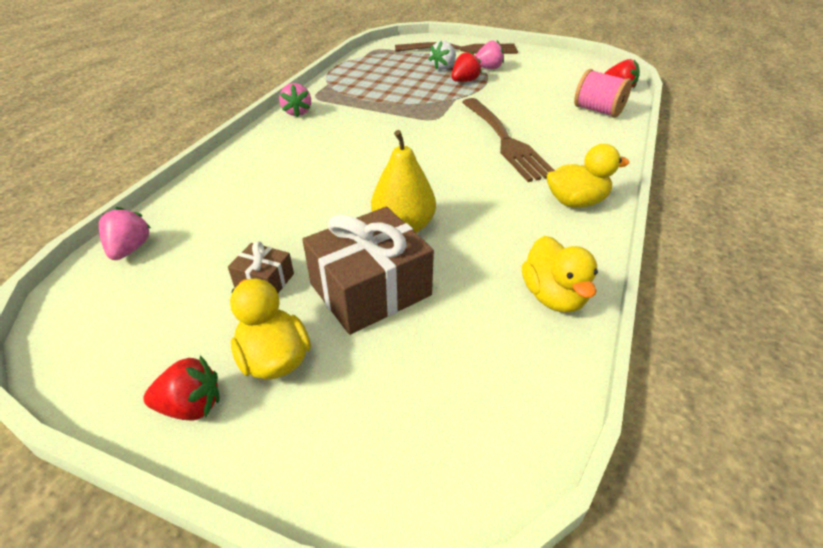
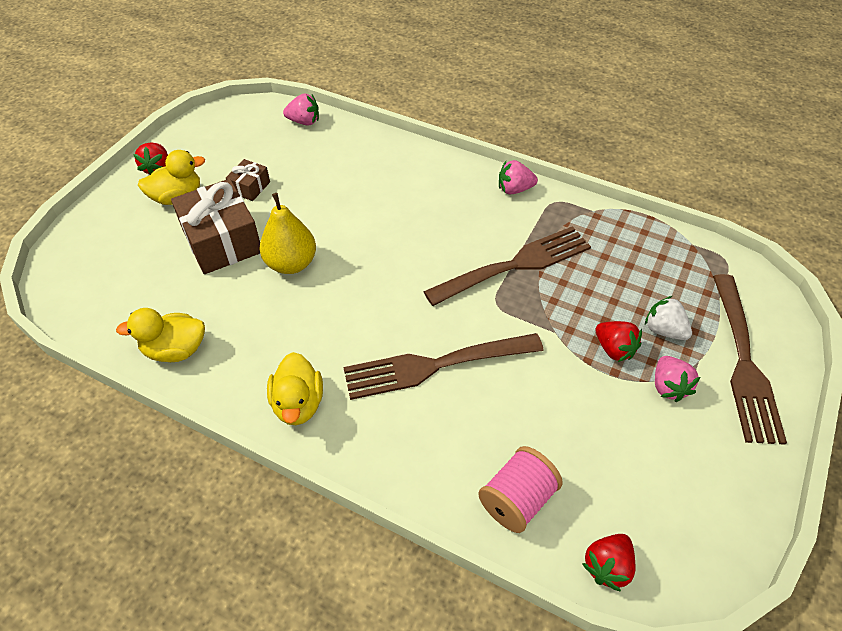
camera: 95 degrees right, 10 degrees up
none -> brown fork [423,226,591,306]

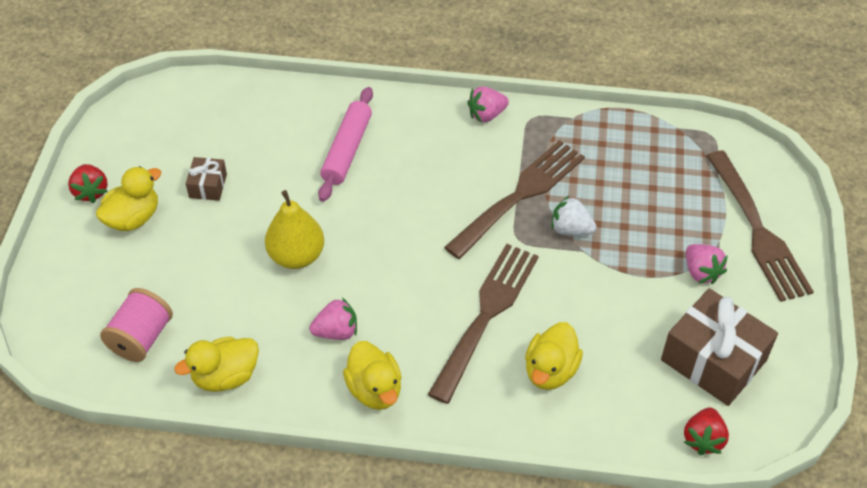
camera: 20 degrees left, 0 degrees up
brown gift [171,179,260,274] -> brown gift moved to [661,288,778,406]
pink strawberry [283,93,319,126] -> pink strawberry moved to [309,298,357,340]
brown fork [344,333,544,400] -> brown fork turned 150 degrees clockwise [428,244,539,404]
pink spool [478,446,563,533] -> pink spool moved to [100,288,173,362]
red strawberry [595,321,642,362] -> none
white strawberry [645,296,692,340] -> white strawberry moved to [551,195,597,236]
none -> pink rolling pin [318,87,373,202]
none -> yellow duck [525,322,583,390]

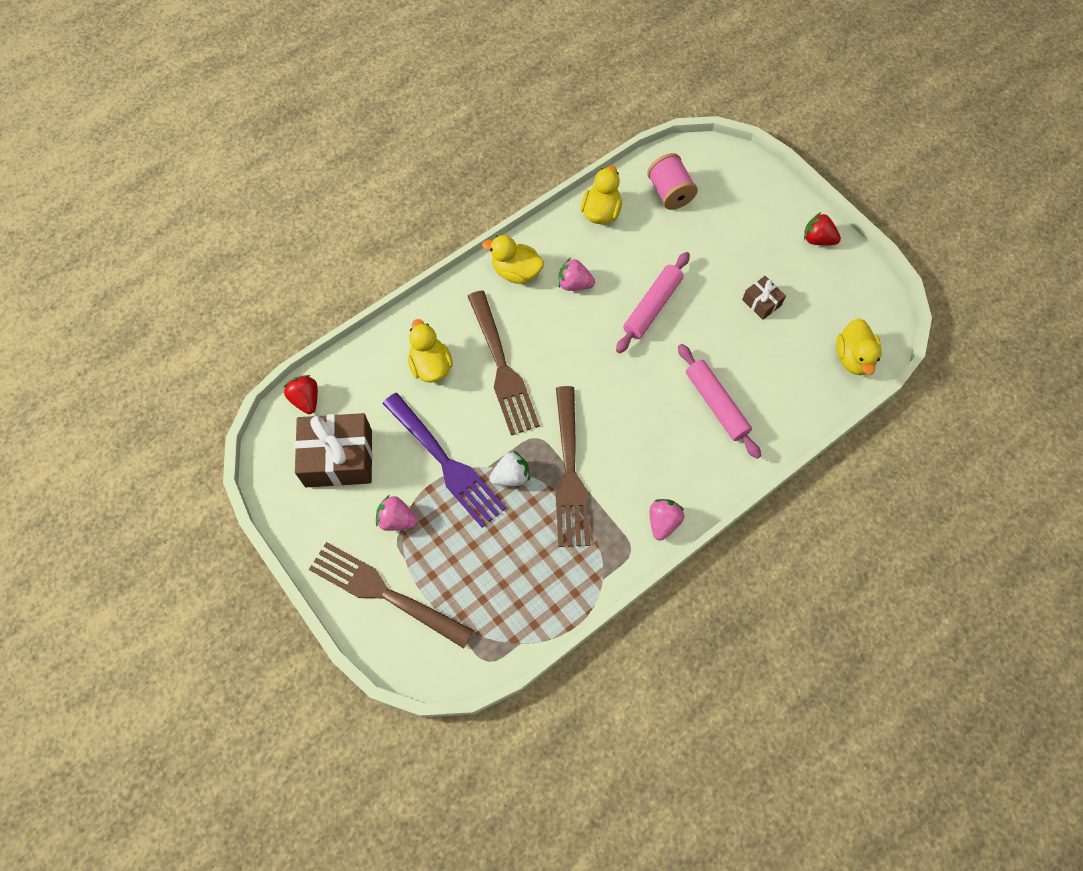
camera: 135 degrees right, 15 degrees up
yellow duck [96,166,162,231] -> yellow duck moved to [836,319,882,375]
yellow pear [265,190,324,269] -> pink rolling pin [616,252,690,353]
pink strawberry [309,298,357,340] -> pink strawberry turned 75 degrees clockwise [558,258,595,291]
none -> purple fork [382,393,506,528]

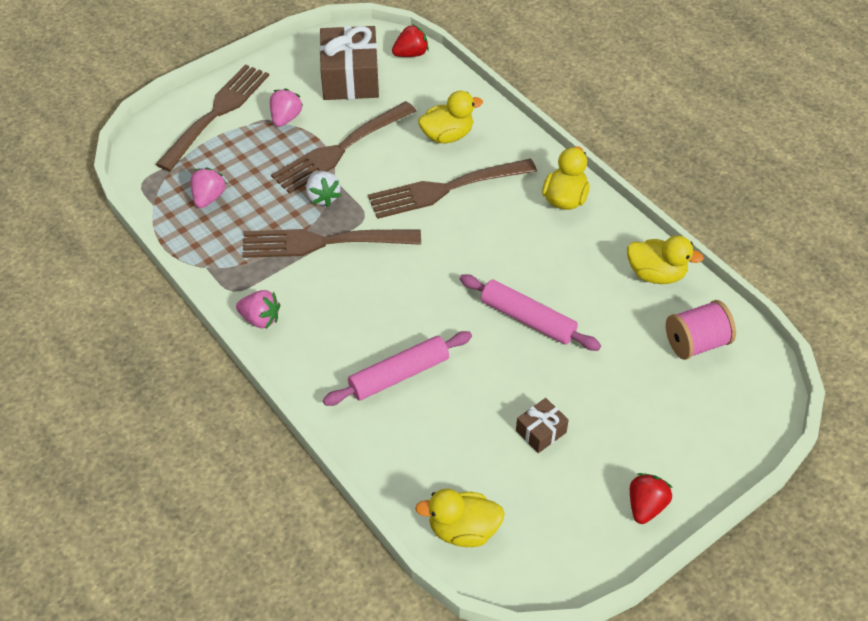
camera: 90 degrees right, 15 degrees down
purple fork [382,393,506,528] -> brown fork [271,101,416,194]
pink strawberry [558,258,595,291] -> pink strawberry moved to [191,168,227,208]

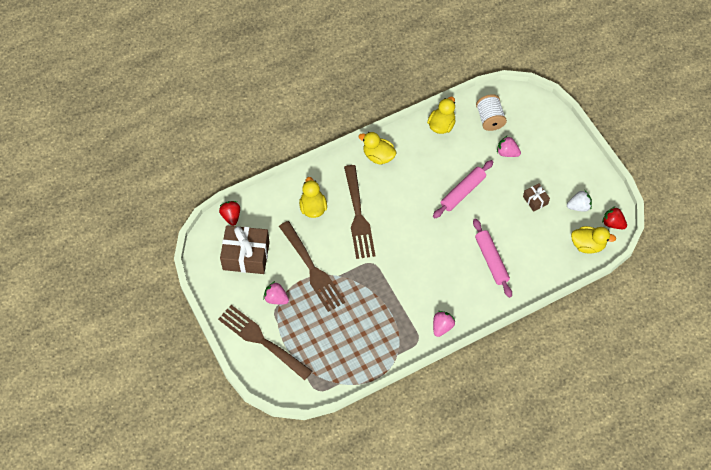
camera: 80 degrees left, 10 degrees up
pink strawberry [191,168,227,208] -> pink strawberry moved to [497,135,521,157]
brown fork [242,229,421,258] -> none
white strawberry [306,171,341,207] -> white strawberry moved to [567,190,592,212]
yellow duck [415,489,505,547] -> yellow duck turned 90 degrees counterclockwise [571,226,616,253]
red strawberry [630,473,673,524] -> red strawberry moved to [602,206,627,229]
pink spool [666,300,736,360] -> white spool [476,94,507,131]

